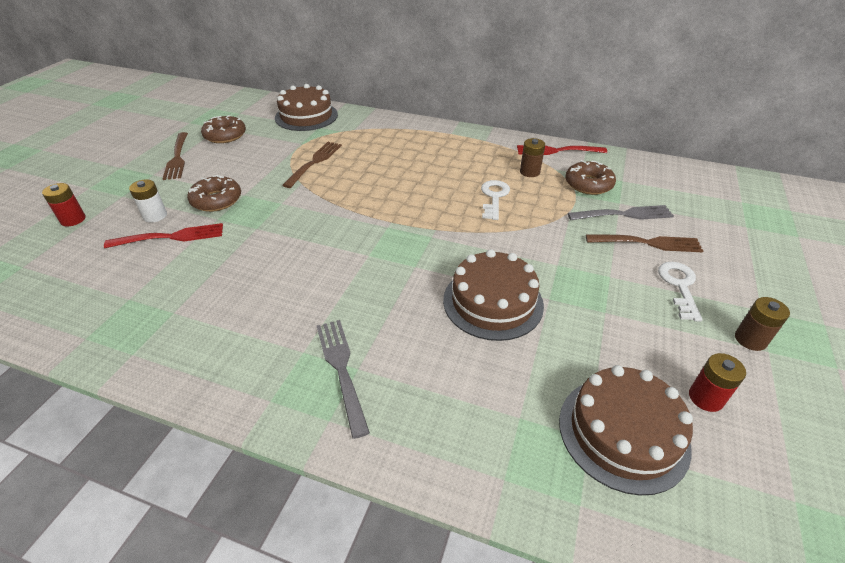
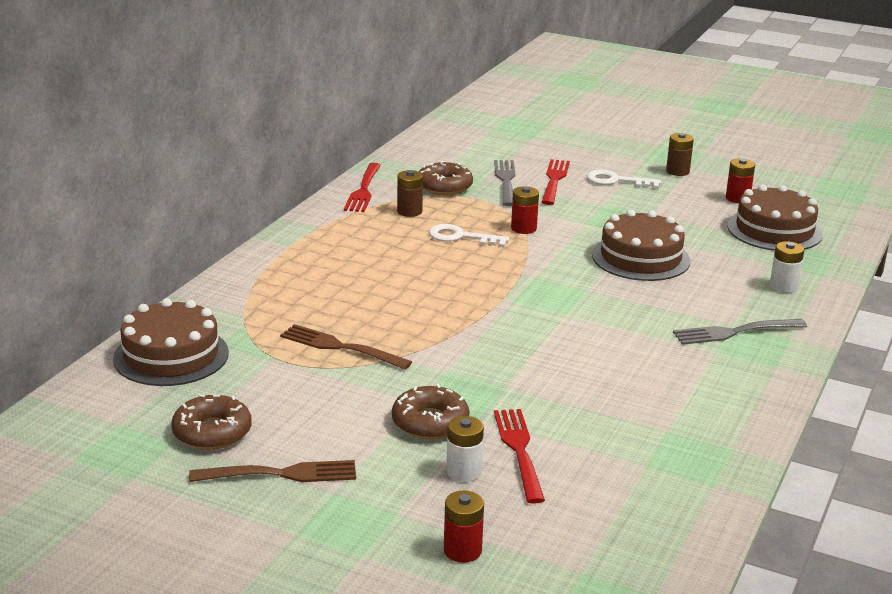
camera: 85 degrees left, 15 degrees down
brown fork [586,234,703,252] -> red fork [542,159,570,205]
none -> red battery [511,186,539,234]
none -> white battery [770,241,804,293]

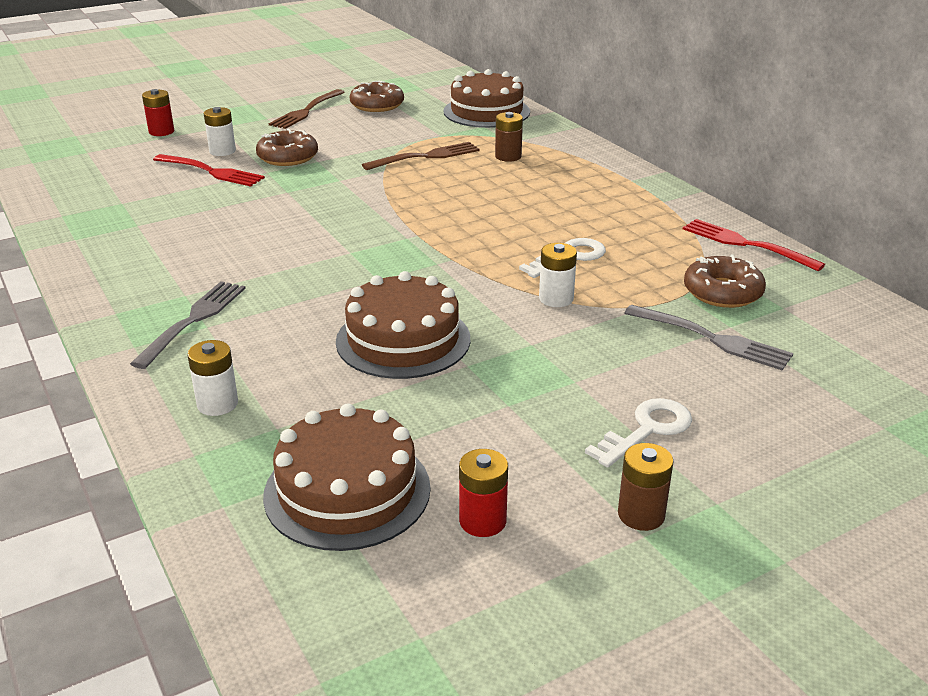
camera: 125 degrees right, 5 degrees up
brown battery [397,170,423,217] -> brown battery moved to [495,112,523,162]
red battery [511,186,539,234] -> white battery [539,243,577,307]
red fork [542,159,570,205] -> none

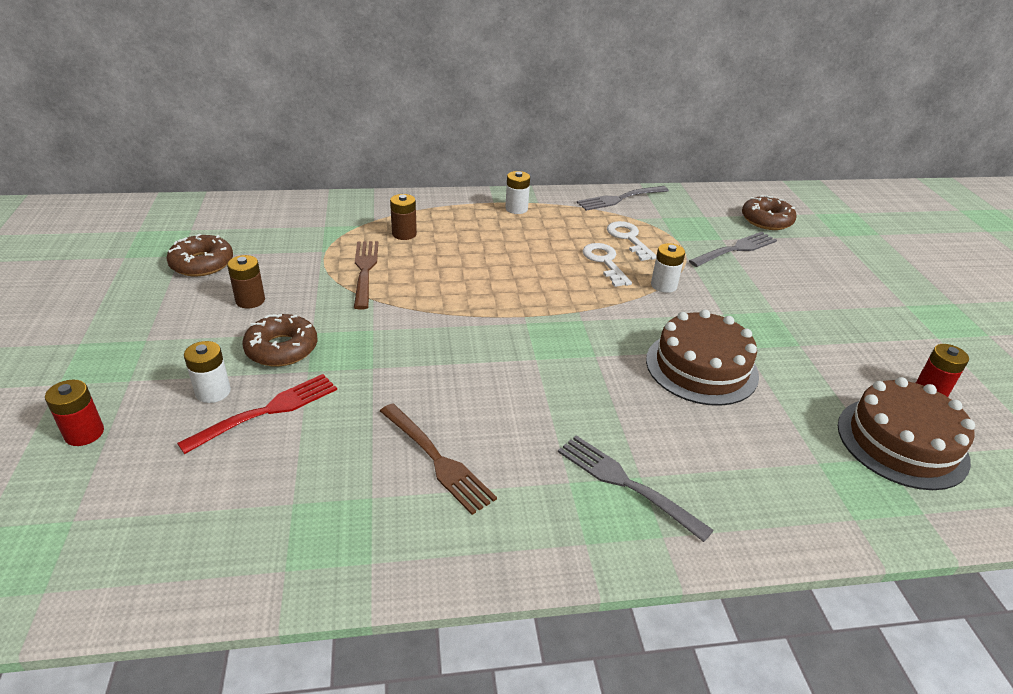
camera: 70 degrees left, 5 degrees up
white battery [187,340,238,416] -> white battery moved to [505,171,530,214]
brown fork [269,89,345,129] -> brown fork moved to [380,403,497,515]
brown cake [443,69,530,128] -> none
white key [585,398,692,468] -> white key moved to [607,221,657,261]
brown battery [618,443,674,531] -> brown battery moved to [227,255,265,308]
red fork [683,219,825,271] -> grey fork [577,186,669,211]
brown donut [684,254,766,308] -> brown donut moved to [742,195,797,230]

